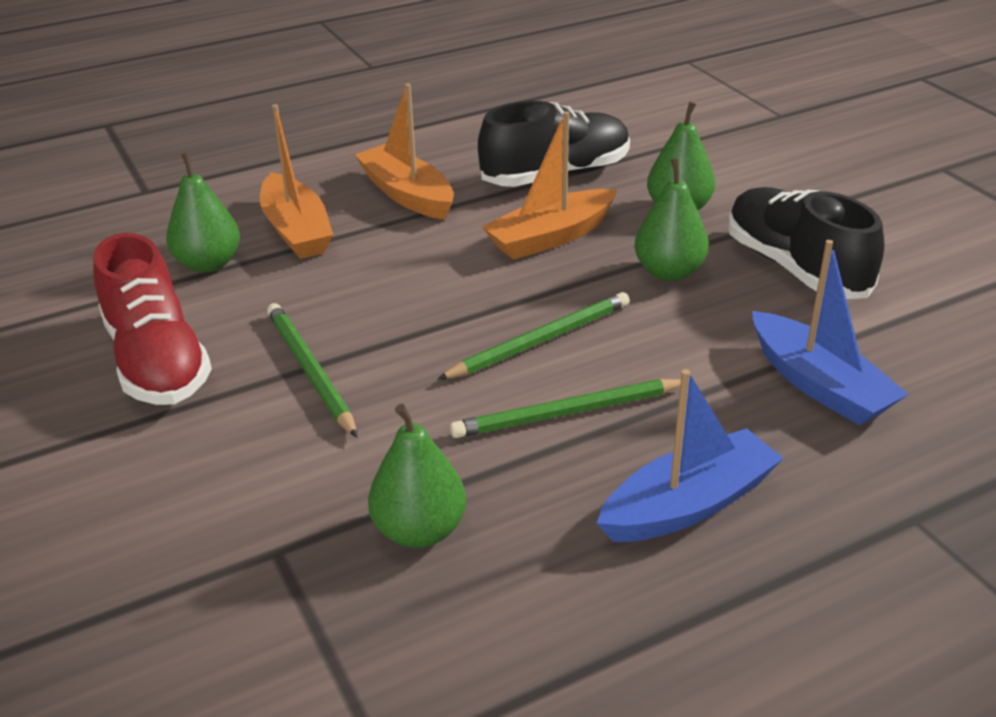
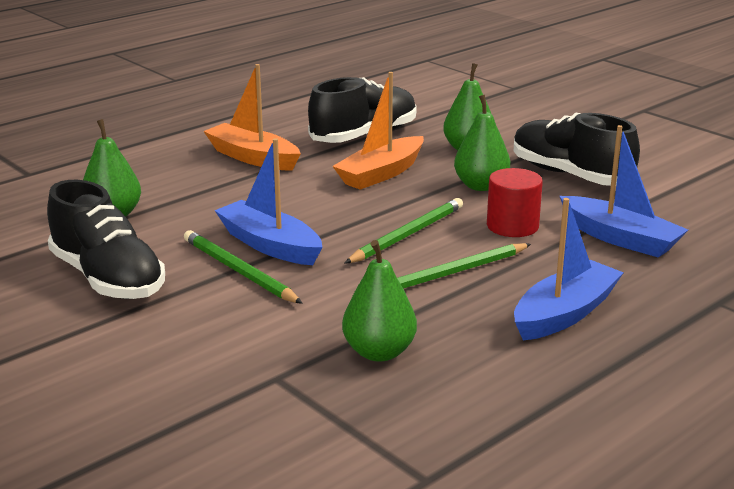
camera: 15 degrees left, 10 degrees down
red shoe [93,233,212,405] -> black shoe [47,180,165,299]
orange boat [260,104,333,259] -> none
none -> blue boat [214,138,322,265]
none -> red cylinder [487,168,543,237]

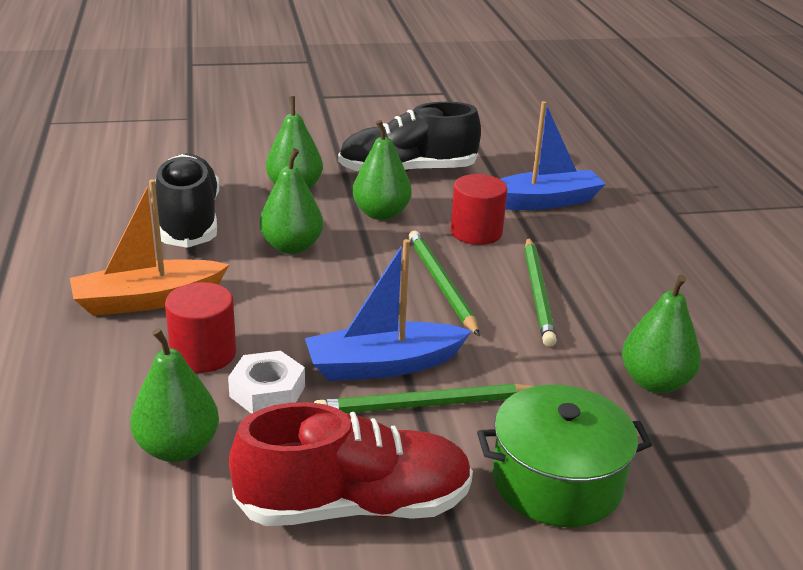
camera: 60 degrees left, 5 degrees up
black shoe [47,180,165,299] -> red shoe [229,402,473,526]
orange boat [332,72,424,190] -> green pear [260,148,323,254]
blue boat [514,198,624,341] -> none
none -> red cylinder [165,282,236,373]
none -> white nut [228,351,305,414]
none -> green pot [477,385,652,527]

